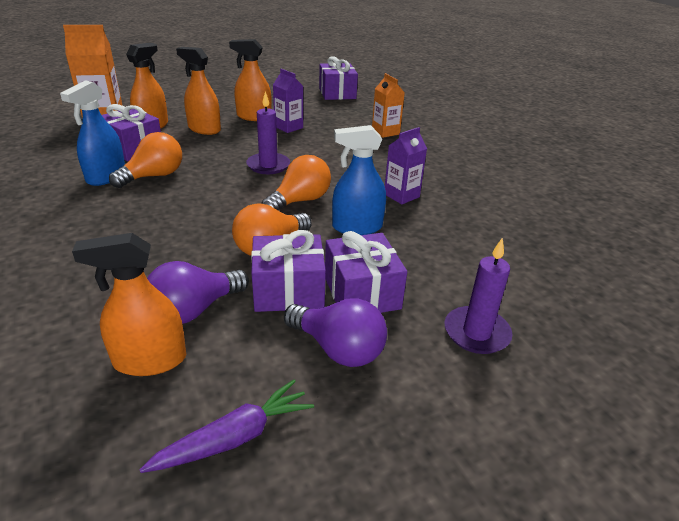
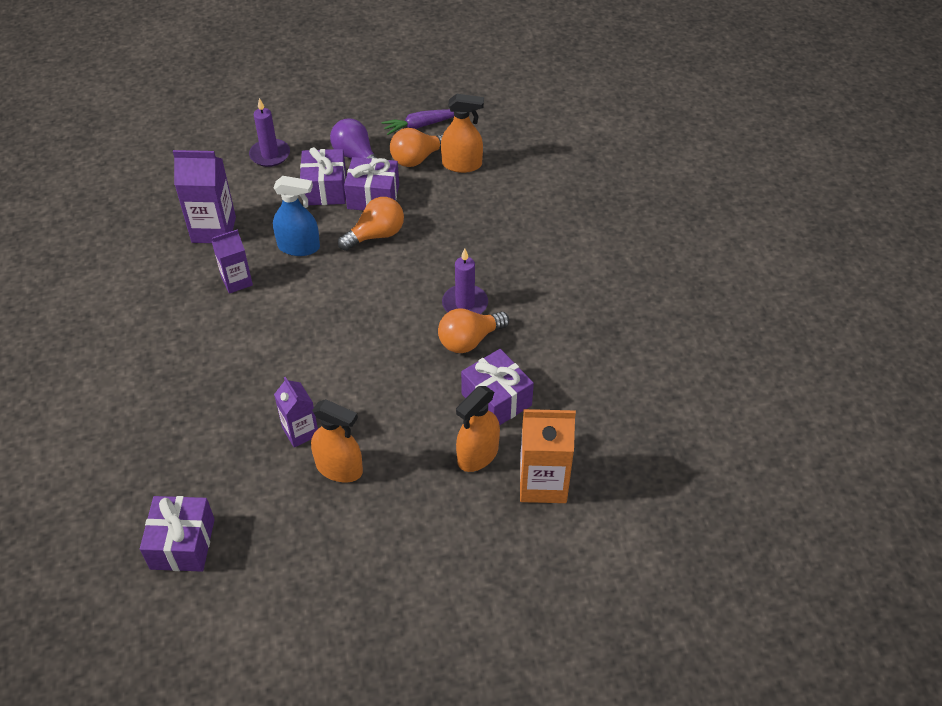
camera: 165 degrees left, 15 degrees up
blue spray bottle [60,80,125,186] -> none
purple light bulb [147,261,249,324] -> none
orange spray bottle [176,47,221,135] -> none
purple candle [246,91,290,174] -> purple candle moved to [442,248,488,314]
orange light bulb [262,155,331,211] -> orange light bulb moved to [390,128,443,167]
orange carton [372,73,405,138] -> none
none -> purple carton [173,150,236,243]

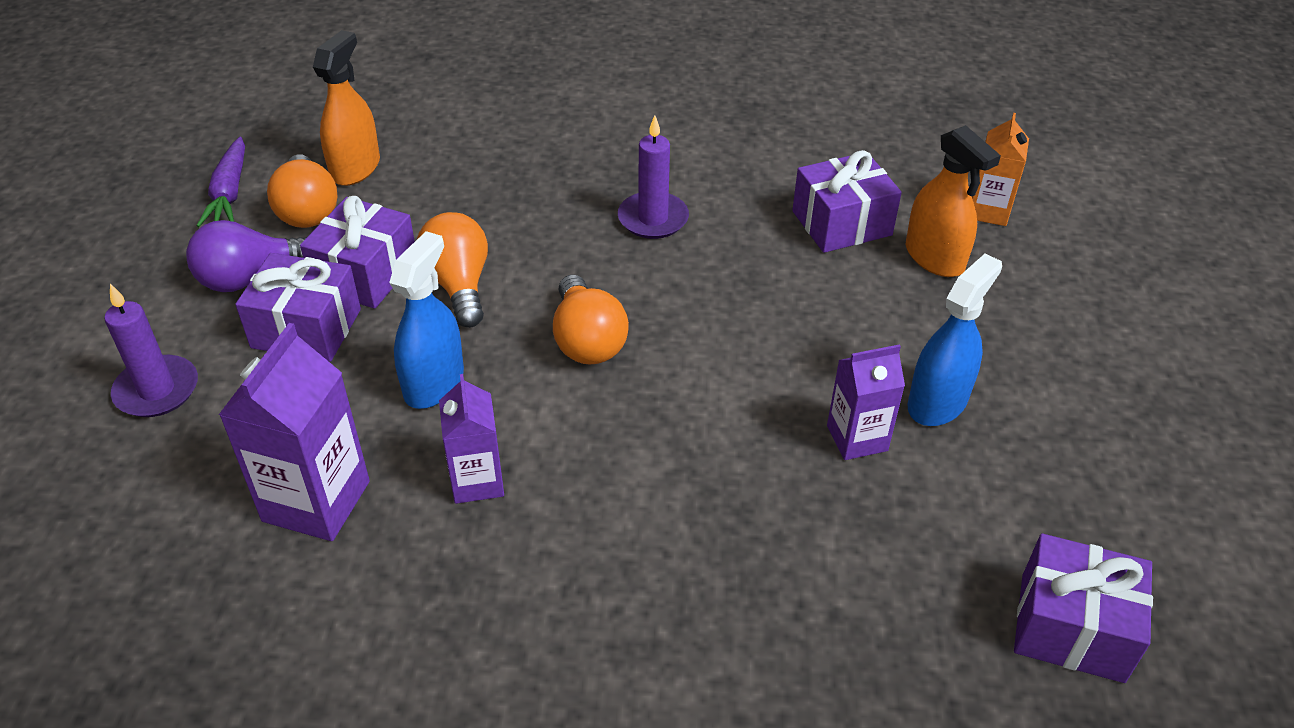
camera: 75 degrees left, 5 degrees down
orange spray bottle [311,399,363,482] -> blue spray bottle [908,254,1002,426]
orange light bulb [438,309,509,353] -> orange light bulb moved to [553,275,629,365]
orange carton [520,409,576,503] -> orange carton [972,113,1029,226], size x0.63

